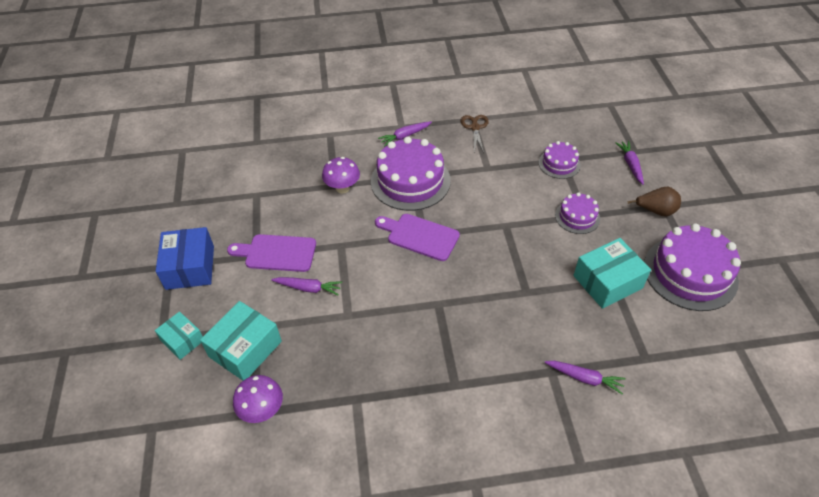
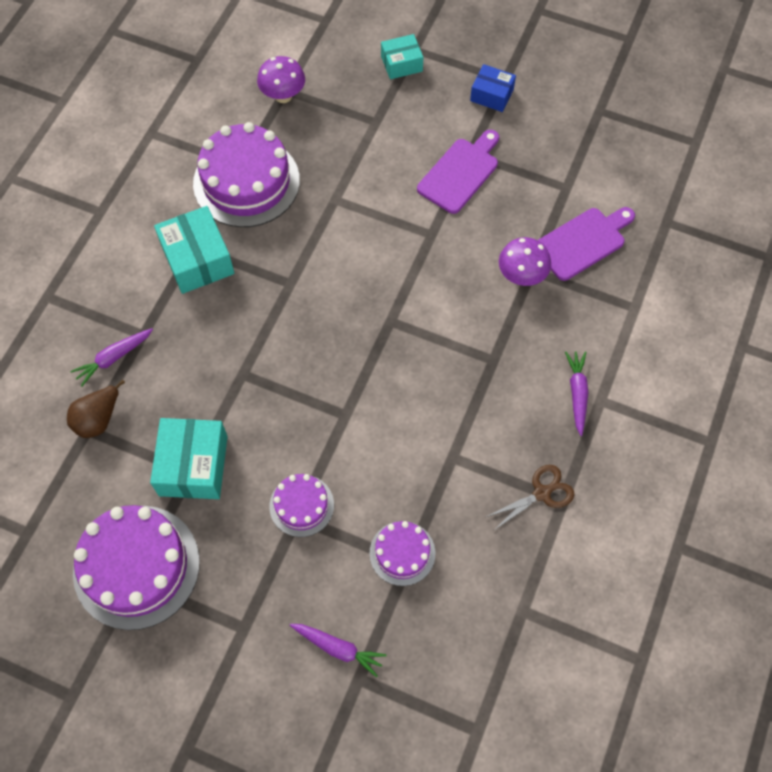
camera: 120 degrees right, 15 degrees up
blue box [156,227,214,290] -> blue box [470,64,516,112], size x0.61
turquoise box [200,301,282,381] -> turquoise box moved to [154,206,234,294]
purple carrot [271,277,342,296] -> none
purple cake [371,137,451,211] -> purple cake moved to [193,122,300,227]
purple cutting board [375,214,460,261] -> purple cutting board moved to [538,207,635,281]
brown scissors [461,115,489,153] -> brown scissors turned 60 degrees counterclockwise [486,465,575,531]
brown pear [627,187,681,216] -> brown pear moved to [67,380,125,438]

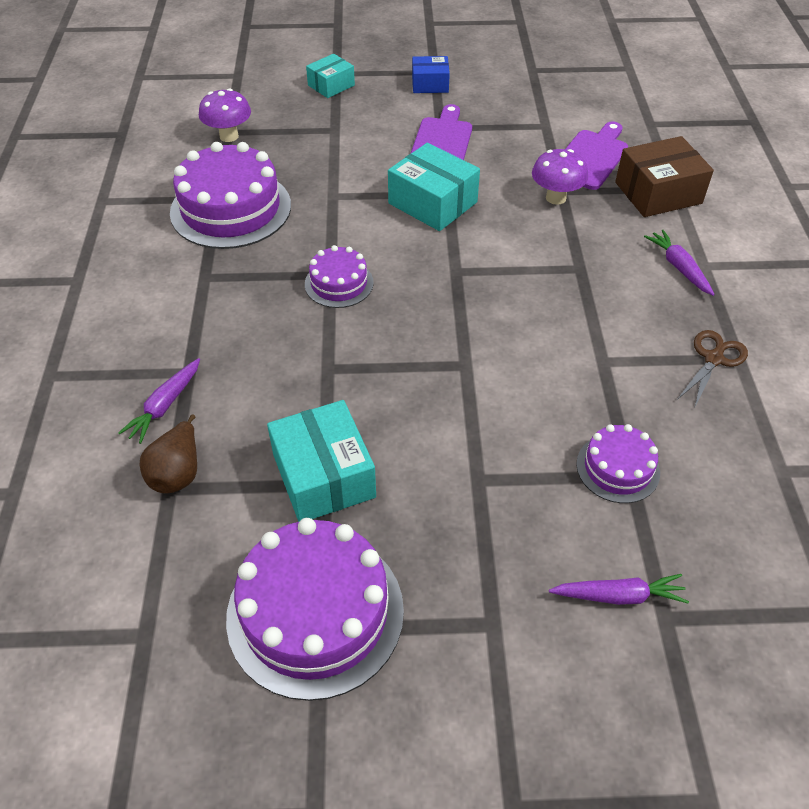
camera: 25 degrees left, 15 degrees down
turquoise box [154,206,234,294] -> turquoise box moved to [388,143,480,231]
purple cake [269,474,334,537] -> purple cake moved to [305,245,374,308]
none -> brown box [615,136,714,217]

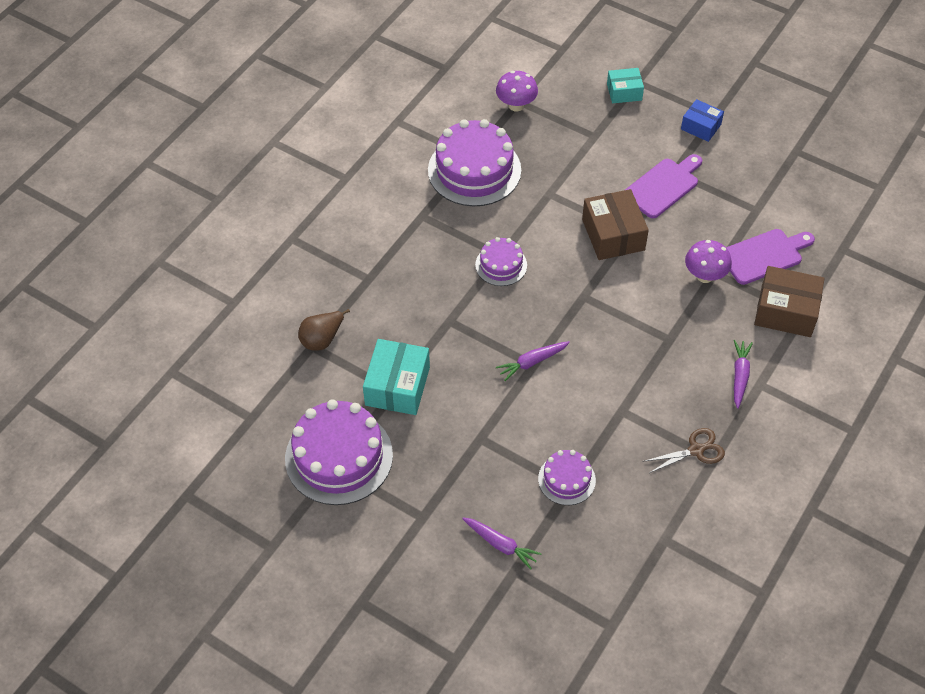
camera: 35 degrees right, 5 degrees up
purple carrot [118,358,200,444] -> purple carrot moved to [496,341,570,381]
turquoise box [388,143,480,231] -> brown box [582,189,649,260]

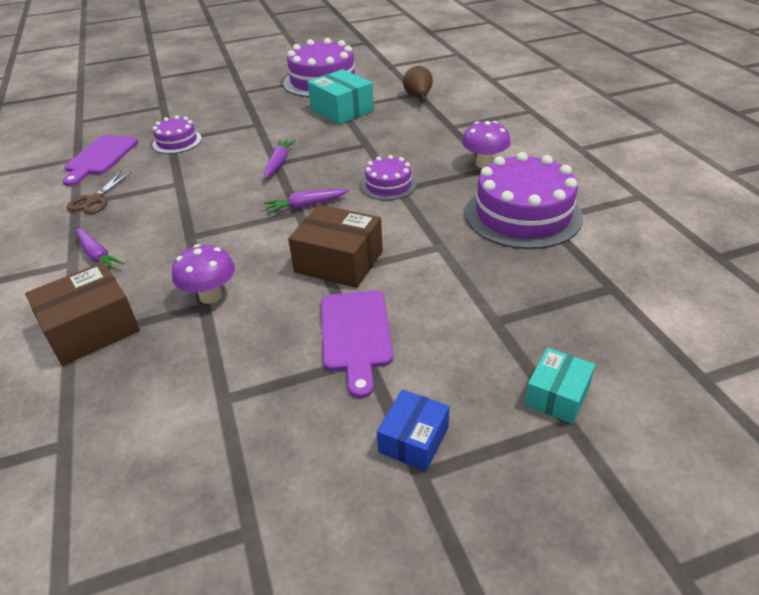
camera: 130 degrees right, 15 degrees down
purple carrot [462,518,542,570] -> purple carrot moved to [264,189,349,214]
purple mushroom [496,71,538,112] -> purple mushroom moved to [462,121,511,168]
blue box [681,99,724,142] -> blue box turned 45 degrees counterclockwise [377,389,449,471]
purple cutting board [726,229,815,285] -> purple cutting board moved to [63,135,138,186]

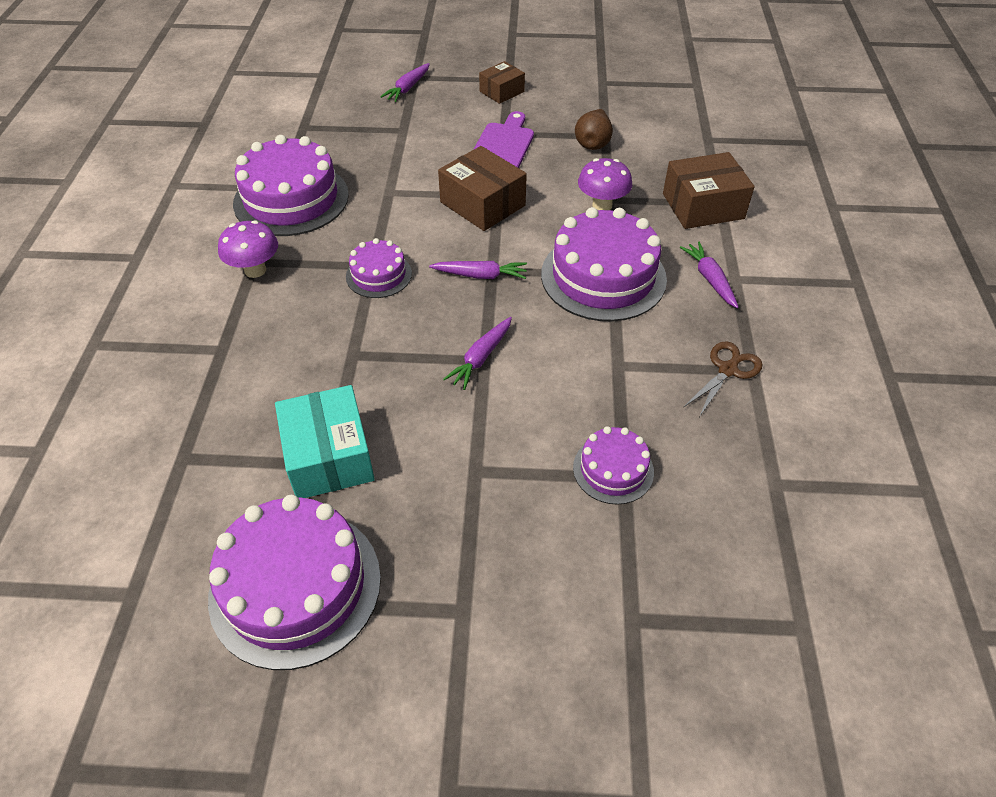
camera: 160 degrees left, 10 degrees up
purple cutting board [63,135,138,186] -> none
blue box [377,389,449,471] -> brown box [479,61,525,104]
brown pear [403,66,433,101] -> brown pear moved to [575,109,613,150]
turquoise box [525,348,595,424] -> purple carrot [380,63,430,102]
none -> purple cake [541,207,667,321]

